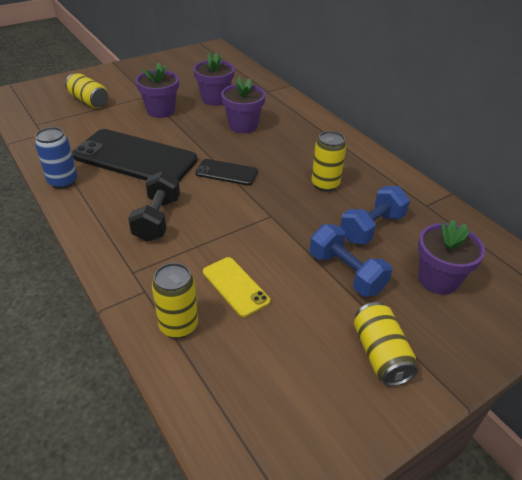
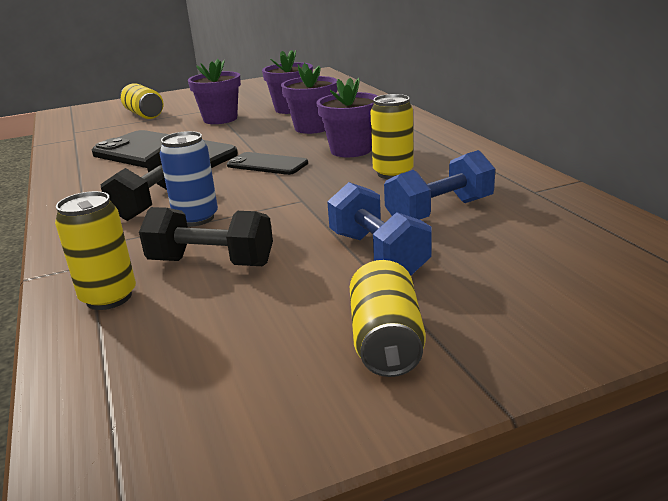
camera: 15 degrees right, 15 degrees down
blue can [35,127,77,189] -> blue can moved to [159,131,218,226]
yellow phone [203,257,270,317] -> black dumbbell [139,207,273,266]
purple flower pot [418,220,485,295] -> purple flower pot moved to [317,78,378,157]

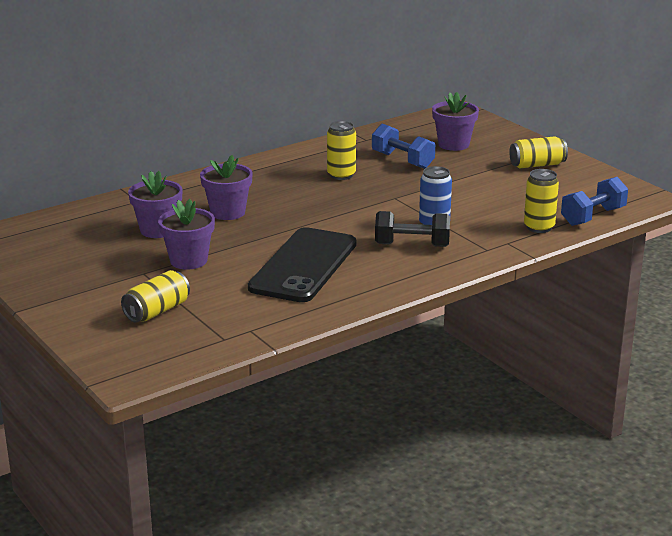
camera: 105 degrees left, 0 degrees up
black dumbbell [139,207,273,266] -> none
black phone [227,152,308,175] -> none
purple flower pot [317,78,378,157] -> purple flower pot moved to [432,92,479,151]
blue dumbbell [327,182,432,276] -> blue dumbbell moved to [561,177,628,226]

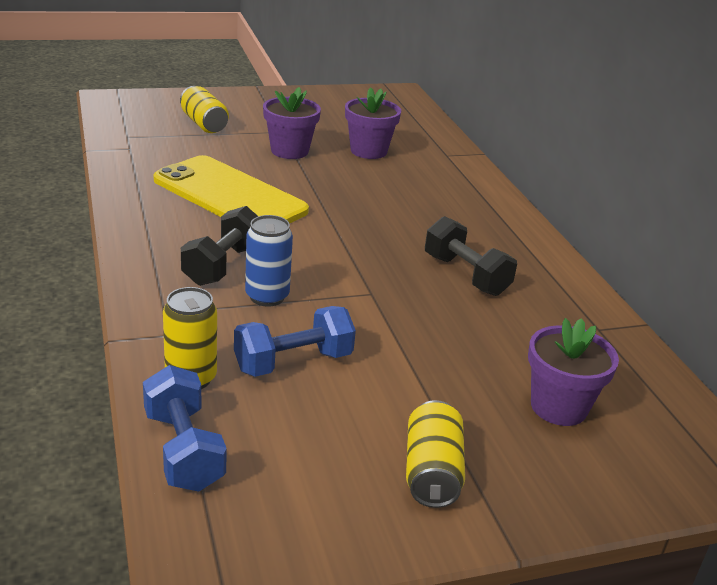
camera: 105 degrees right, 5 degrees up
purple flower pot [200,155,253,220] -> none
black phone [248,227,357,302] -> yellow phone [153,155,309,224]
yellow can [327,121,356,180] -> black dumbbell [425,216,517,296]
blue dumbbell [372,124,435,169] -> blue dumbbell moved to [234,306,356,377]

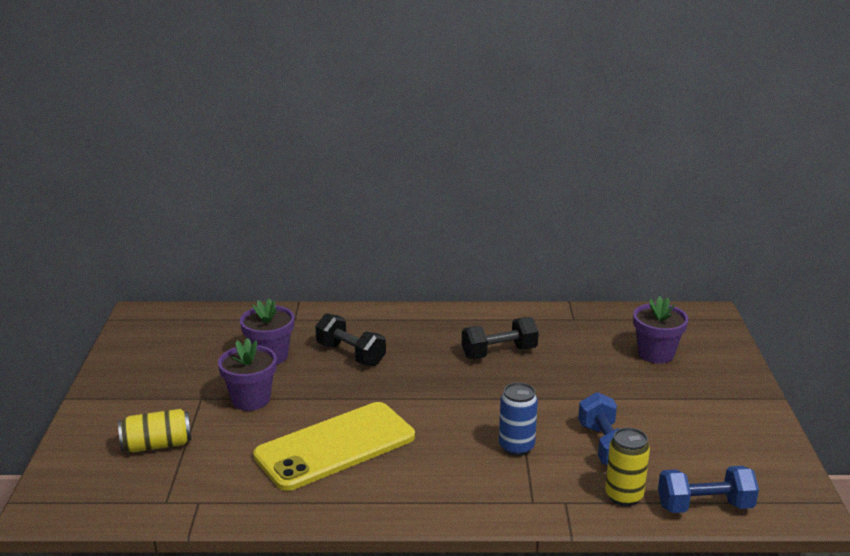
camera: 70 degrees left, 5 degrees down
black dumbbell [181,206,258,286] -> black dumbbell moved to [315,313,386,366]
yellow can [406,400,465,508] -> none

